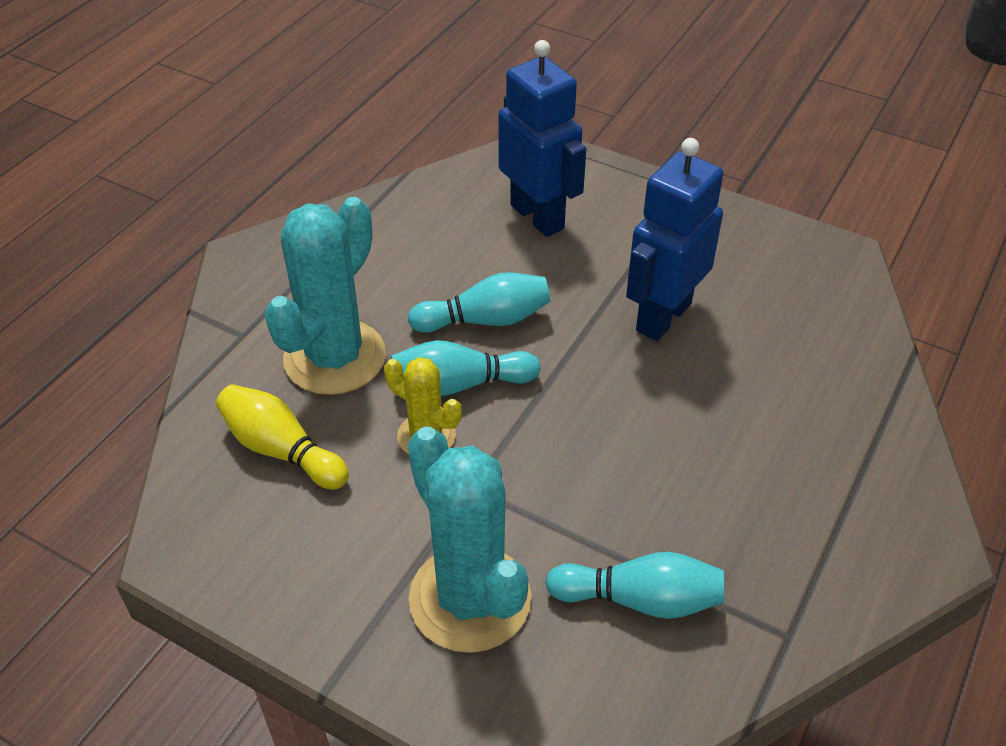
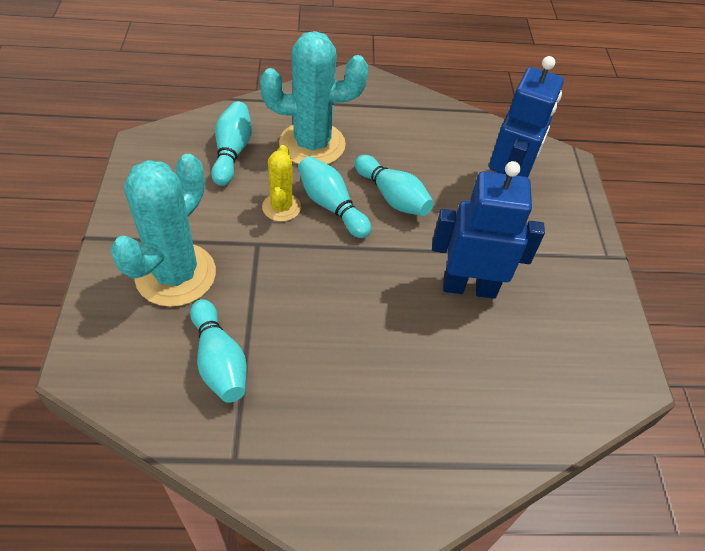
camera: 55 degrees right, 5 degrees up
yellow bowling pin [216,384,349,489] -> turquoise bowling pin [211,101,252,186]

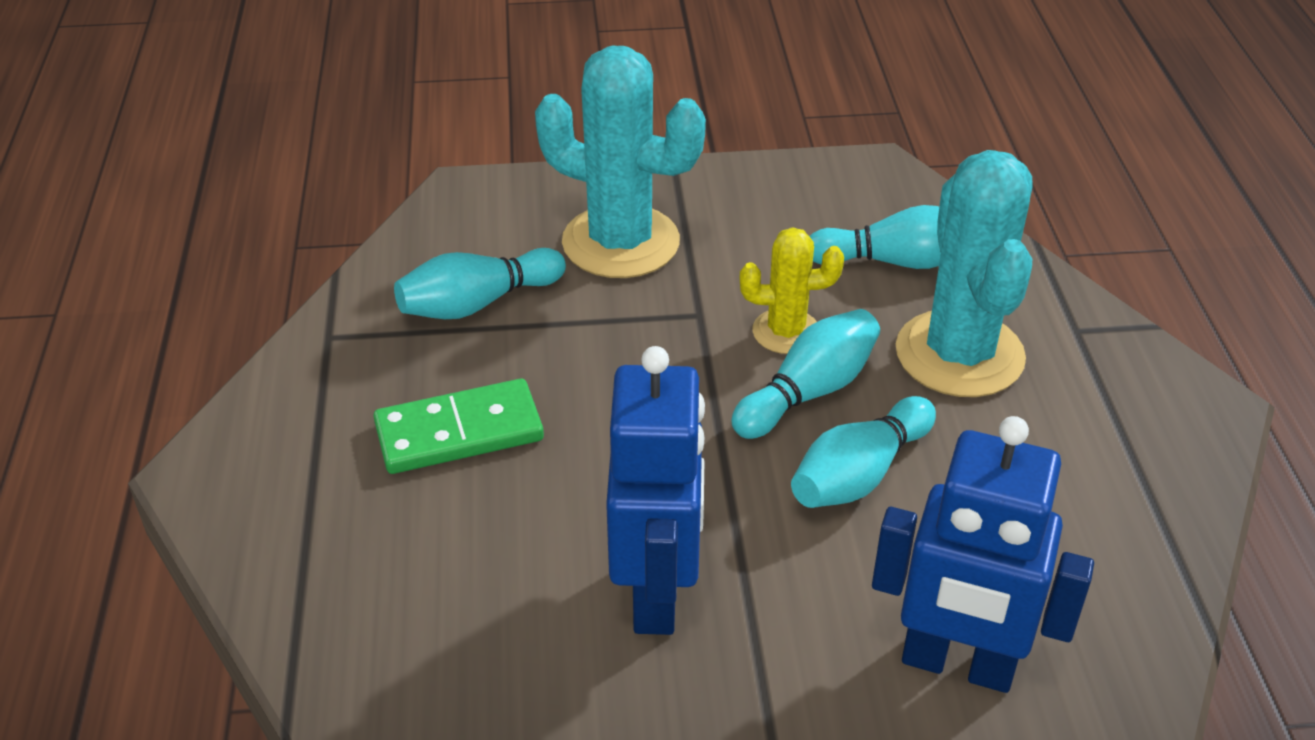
camera: 90 degrees right, 10 degrees down
none -> green domino [373,379,544,474]

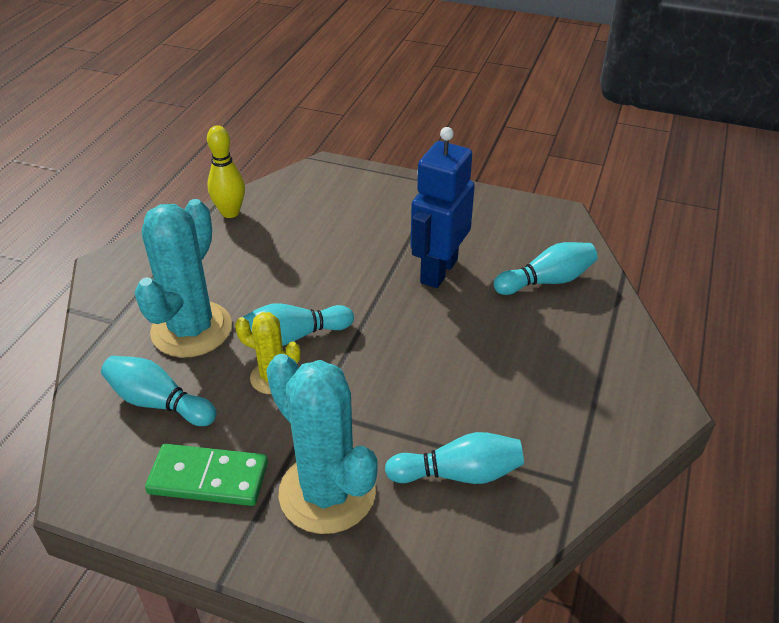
camera: 155 degrees left, 0 degrees up
green domino [373,379,544,474] -> green domino moved to [145,444,268,506]
turquoise bowling pin [791,396,936,508] -> turquoise bowling pin moved to [494,242,598,295]
blue robot [872,416,1094,693] -> none
none -> yellow bowling pin [207,125,245,218]

